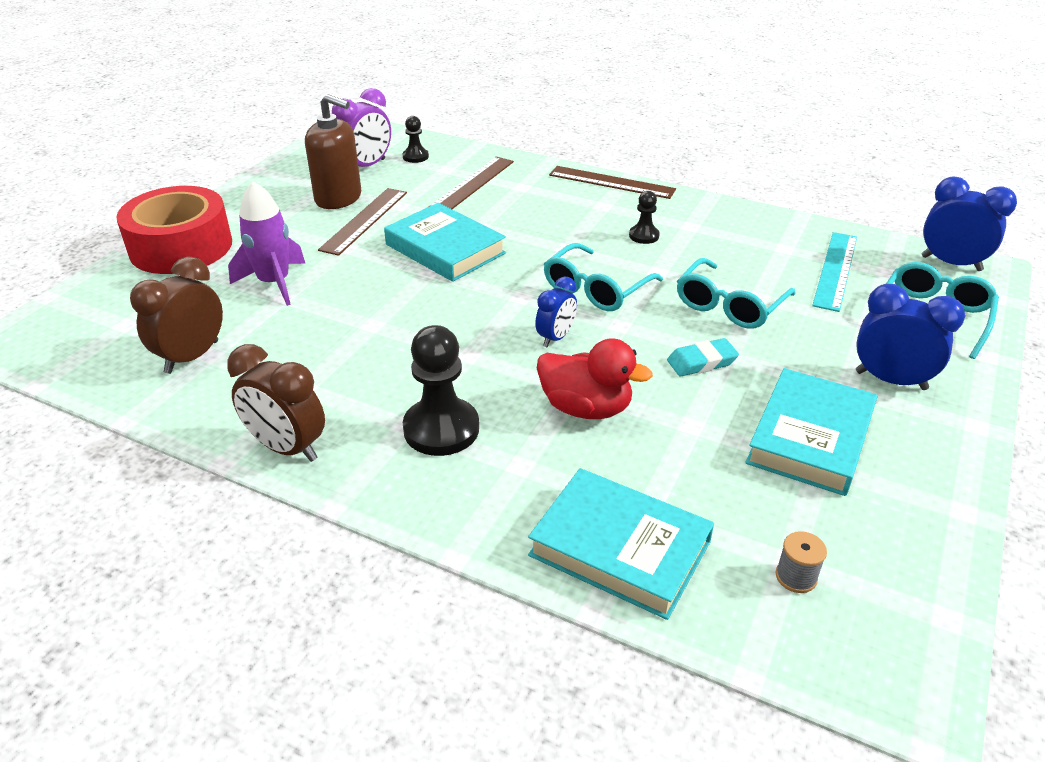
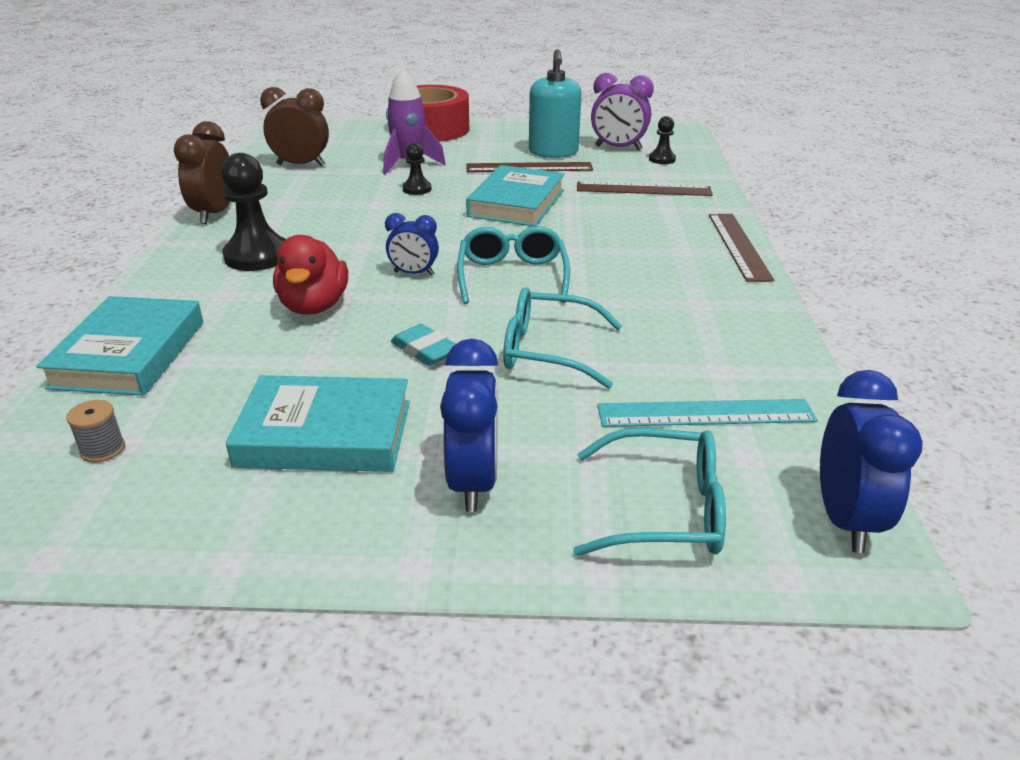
camera: 65 degrees right, 5 degrees down
brown soap dispenser [305,94,361,209] -> turquoise soap dispenser [529,49,581,158]
turquoise glasses [544,243,663,311] -> turquoise glasses turned 75 degrees clockwise [457,226,570,304]
black pawn [629,191,660,244] -> black pawn moved to [402,143,431,195]

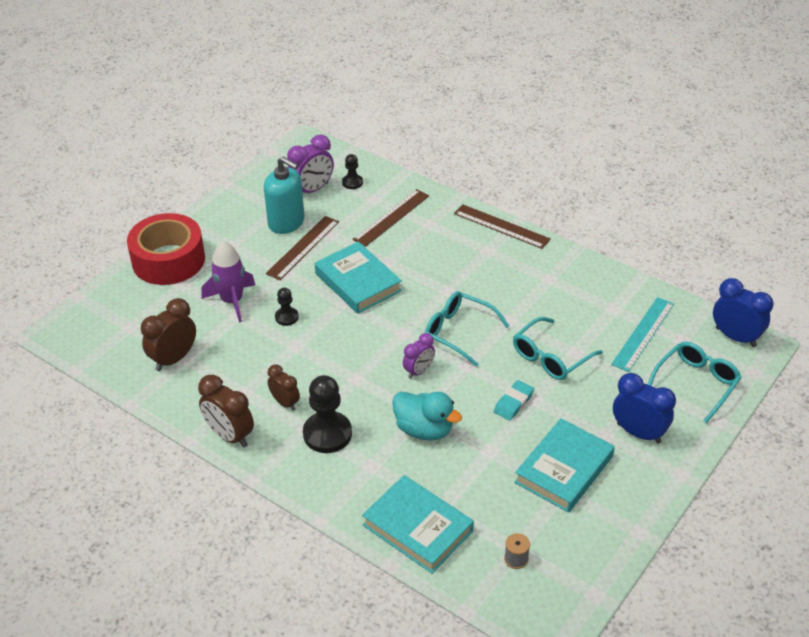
camera: 55 degrees left, 10 degrees up
red duck [273,235,348,315] -> turquoise duck [392,392,462,441]
blue clock [385,213,439,276] -> purple clock [403,333,435,379]
turquoise eraser [391,324,455,366] -> turquoise eraser turned 45 degrees counterclockwise [494,380,534,421]
none -> brown clock [268,364,300,411]

